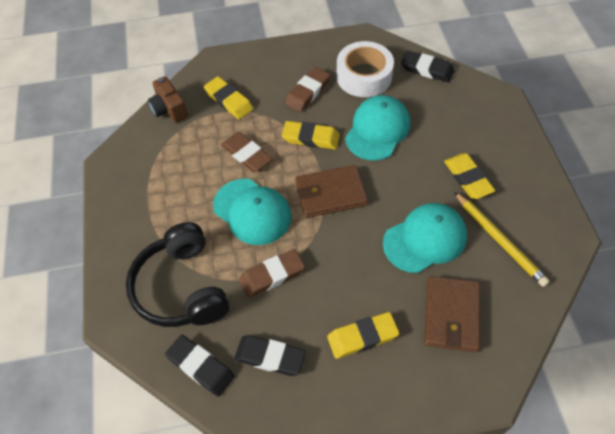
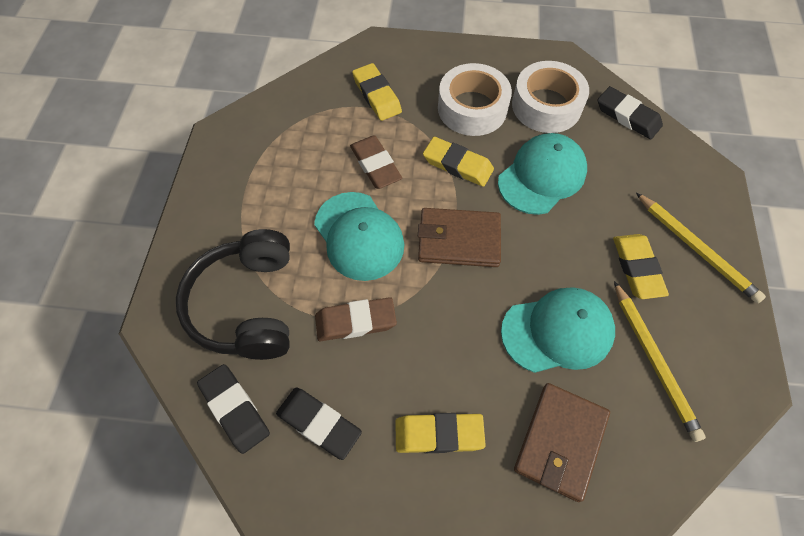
camera: 15 degrees right, 5 degrees up
brown camera [148,76,188,123] -> none
brown eraser [285,67,330,112] -> white tape [438,63,512,136]
none -> yellow pencil [636,193,766,303]

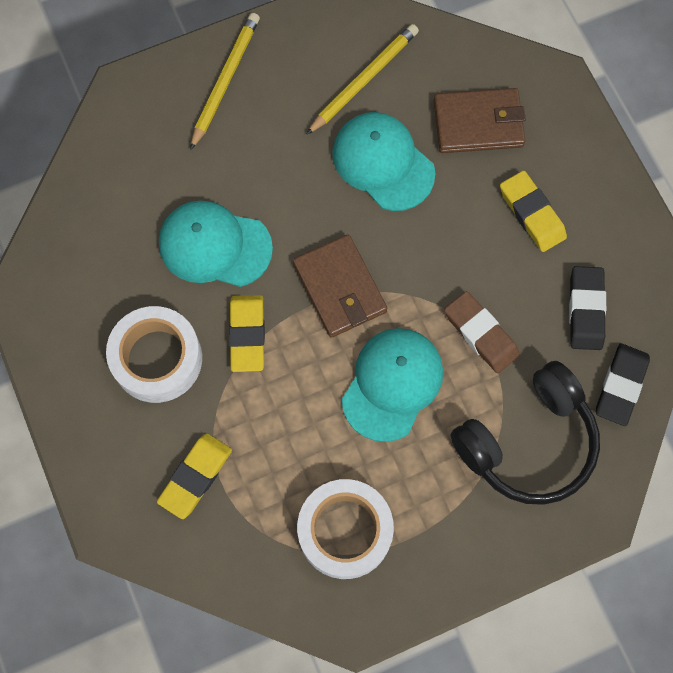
camera: 120 degrees left, 10 degrees up
brown eraser [350,135,402,189] -> none
white tape [512,61,589,133] -> white tape moved to [297,479,394,579]
black eraser [597,86,663,139] -> none
yellow eraser [613,234,669,299] -> none

